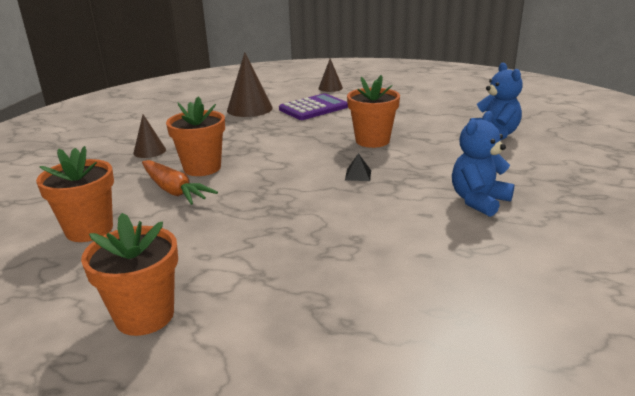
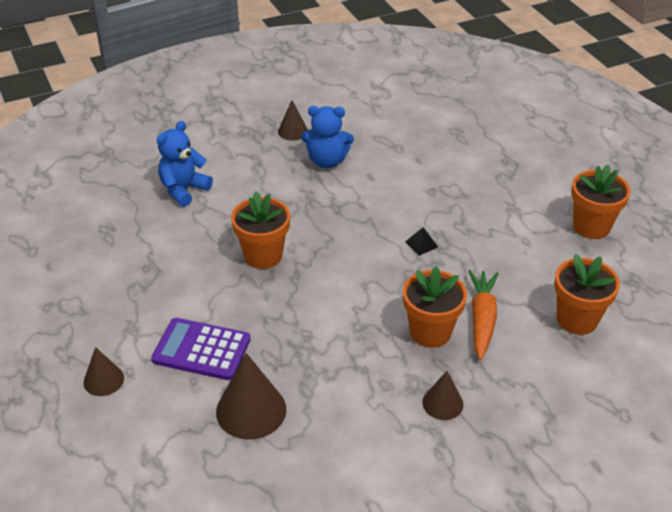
camera: 130 degrees left, 15 degrees up
black pyramid [345,153,371,181] -> black pyramid moved to [405,227,438,256]
none -> brown cone [278,101,308,141]

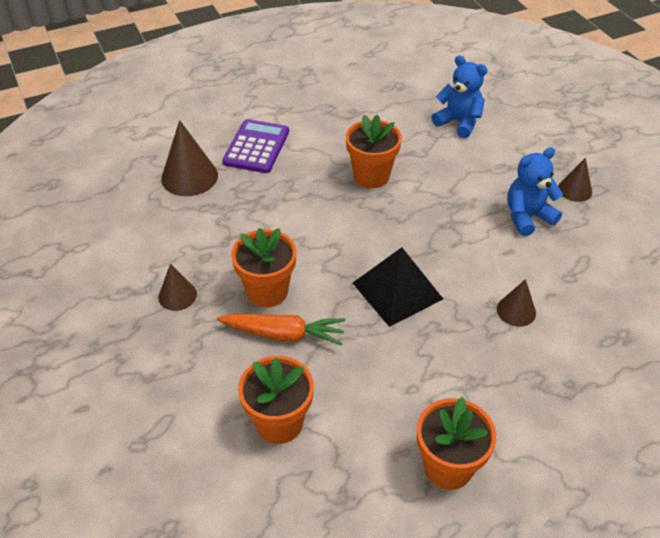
camera: 90 degrees right, 5 degrees up
brown cone [83,347,124,396] -> brown cone moved to [497,279,536,327]
blue teddy bear [301,106,354,168] -> blue teddy bear turned 60 degrees clockwise [507,147,563,236]
black pyramid [405,227,438,256] -> black pyramid [353,247,443,327], size x2.48

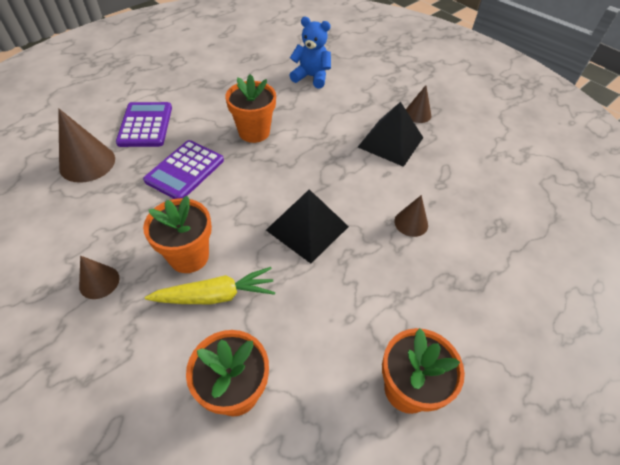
camera: 20 degrees left, 5 degrees up
orange carrot [217,314,346,346] -> yellow carrot [145,267,275,304]
blue teddy bear [507,147,563,236] -> black pyramid [358,102,423,167]
none -> purple calculator [143,140,224,199]

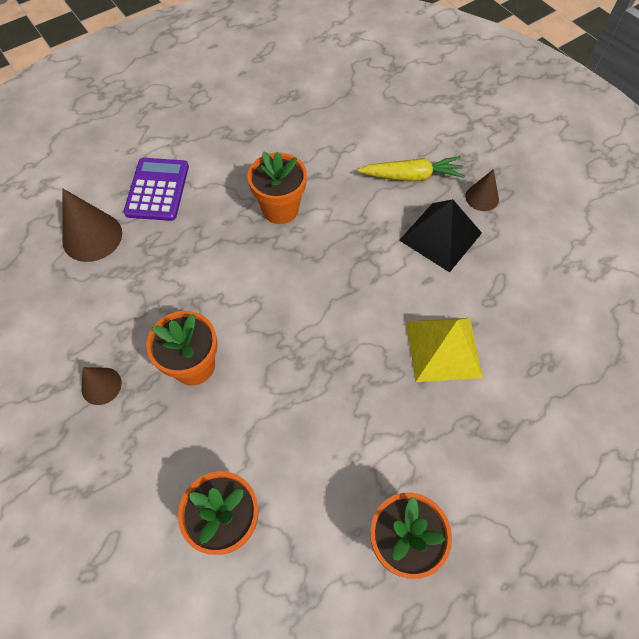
camera: 10 degrees right, 10 degrees up
purple calculator [143,140,224,199] -> none
yellow carrot [145,267,275,304] -> yellow carrot moved to [357,156,465,181]
black pyramid [266,189,349,263] -> none
blue teddy bear [289,17,331,89] -> none
brown cone [394,195,428,237] -> yellow pyramid [406,318,483,382]

